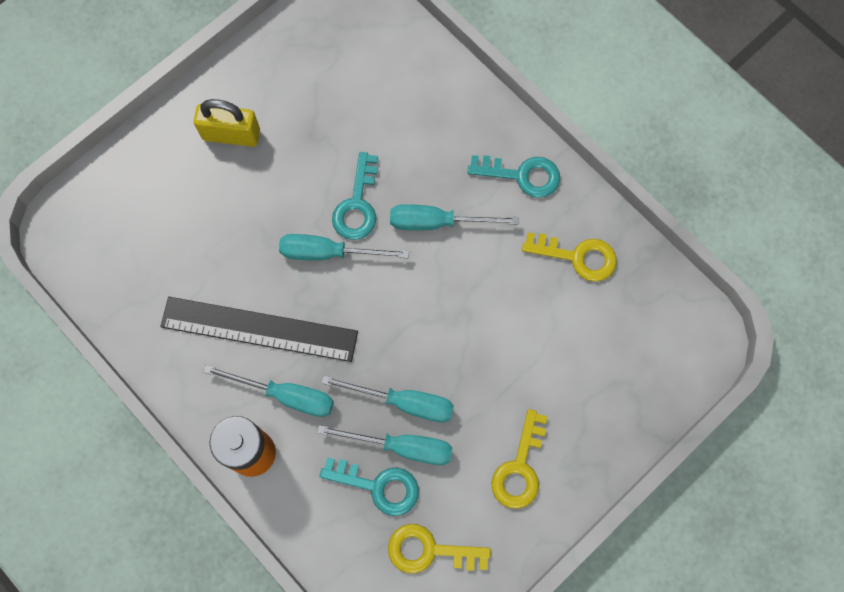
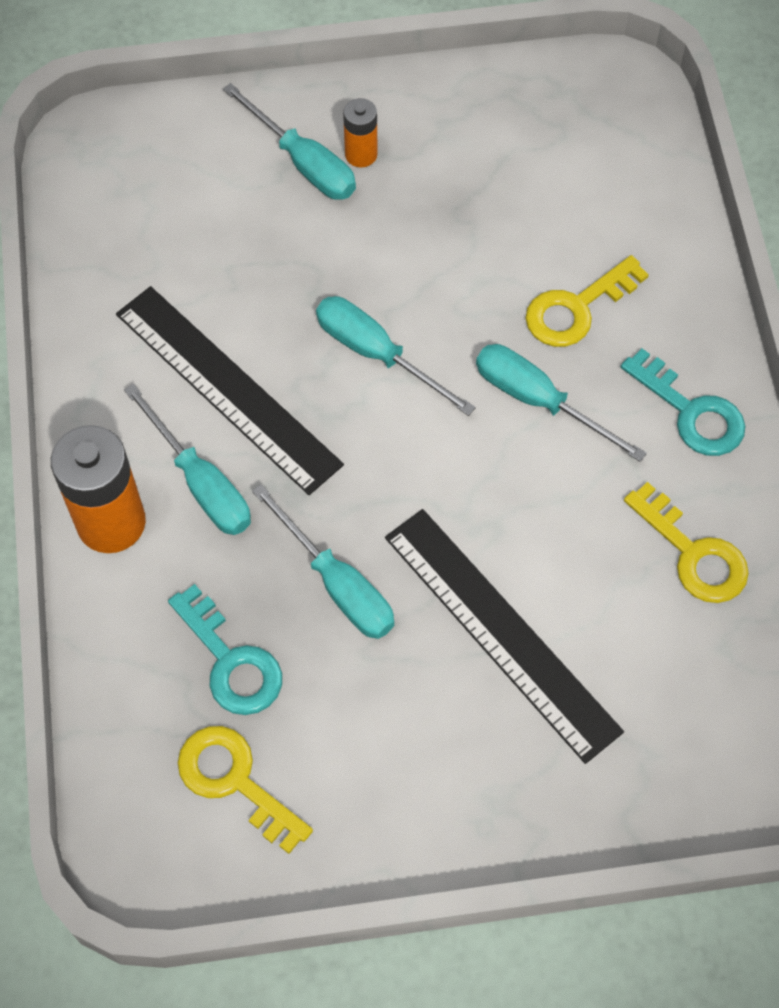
camera: 35 degrees right, 10 degrees down
yellow padlock [194,99,260,147] -> orange battery [343,98,378,167]
turquoise screwdriver [317,425,453,465] -> turquoise screwdriver moved to [223,83,356,200]
turquoise key [332,152,378,240] -> none
yellow key [491,409,548,509] -> yellow key moved to [526,255,649,347]
none -> black ruler [385,509,624,764]

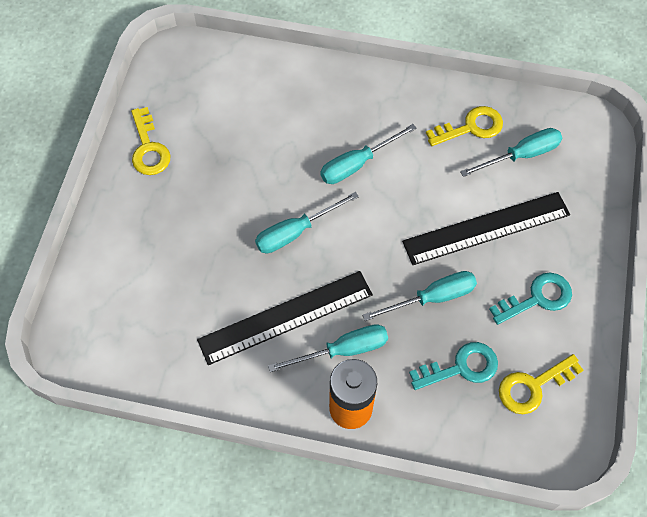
camera: 70 degrees left, 0 degrees up
turquoise screwdriver [223,83,356,200] -> turquoise screwdriver moved to [460,128,562,177]
orange battery [343,98,378,167] -> none
yellow key [526,255,649,347] -> yellow key moved to [131,107,171,175]
turquoise key [621,348,746,456] -> turquoise key moved to [489,273,572,325]

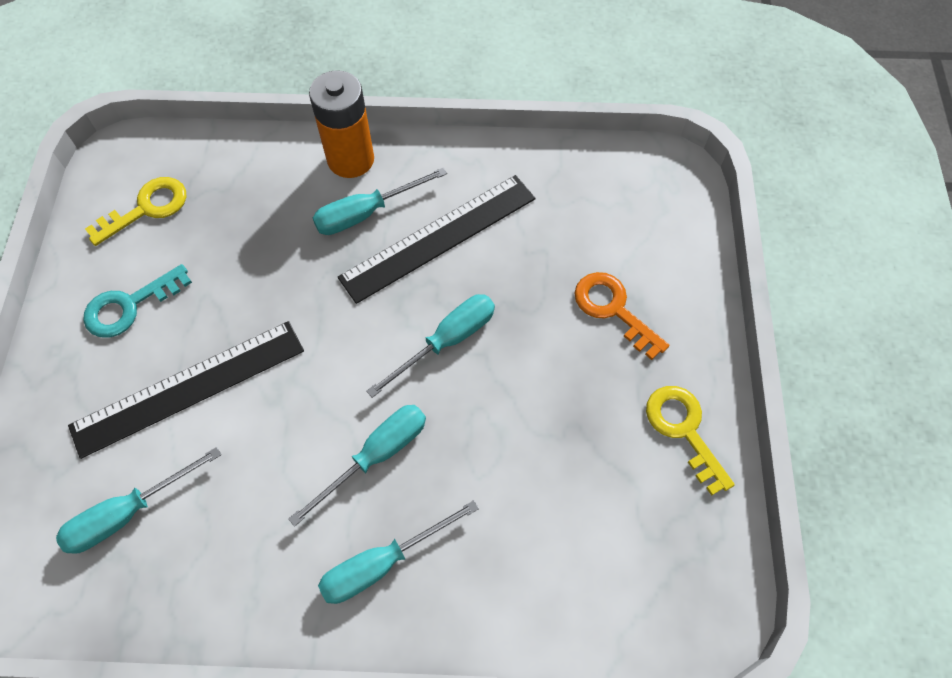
camera: 170 degrees right, 0 degrees up
turquoise screwdriver [362,271,477,321] -> turquoise screwdriver moved to [318,500,479,604]
turquoise key [409,342,498,390] -> none
yellow key [426,106,503,146] -> none
none -> orange key [575,272,669,360]

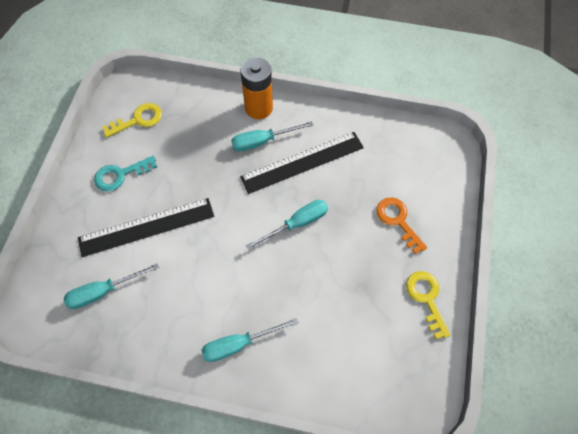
camera: 10 degrees right, 0 degrees up
turquoise screwdriver [288,405,426,527] -> none

